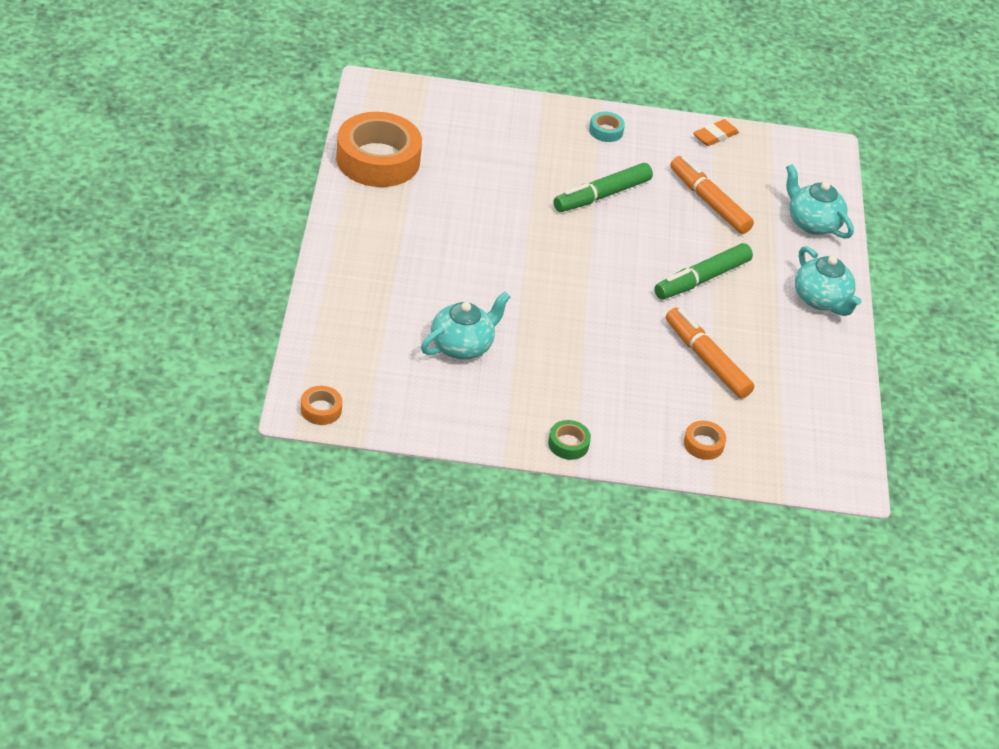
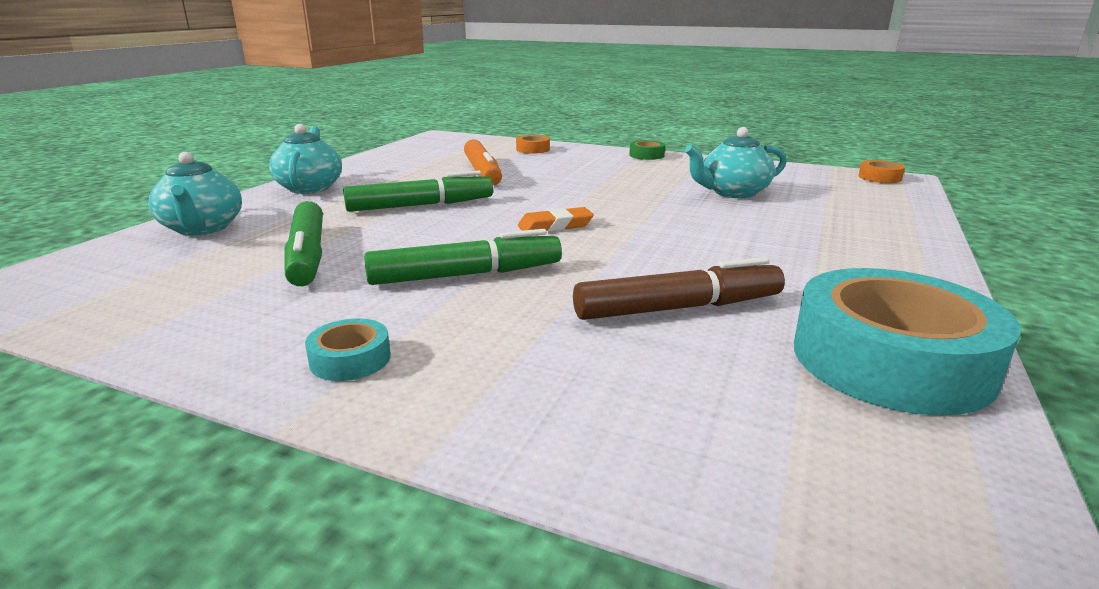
camera: 155 degrees left, 20 degrees down
orange tape [336,112,422,187] -> turquoise tape [794,268,1021,416]
orange marker [670,156,754,234] -> green marker [284,201,323,286]
orange eraser [693,119,739,146] -> orange eraser moved to [518,207,594,232]
none -> brown marker [573,257,785,320]

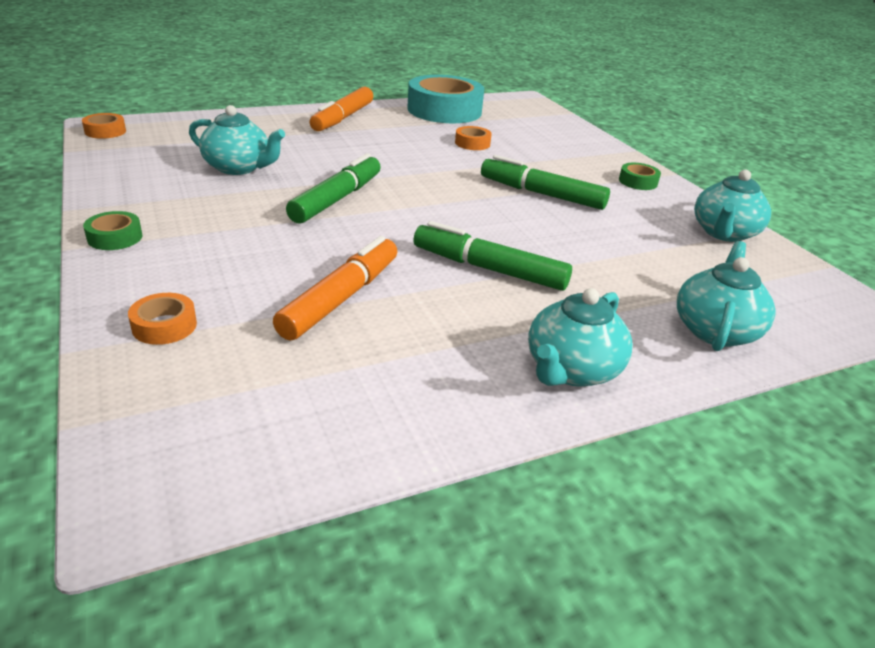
camera: 140 degrees left, 10 degrees up
green marker [284,201,323,286] -> green marker moved to [286,153,381,224]
turquoise tape [305,318,391,381] -> green tape [619,163,661,190]
orange eraser [518,207,594,232] -> none
brown marker [573,257,785,320] -> orange tape [455,126,492,150]
none -> orange marker [310,87,373,131]
none -> turquoise teapot [694,170,771,242]

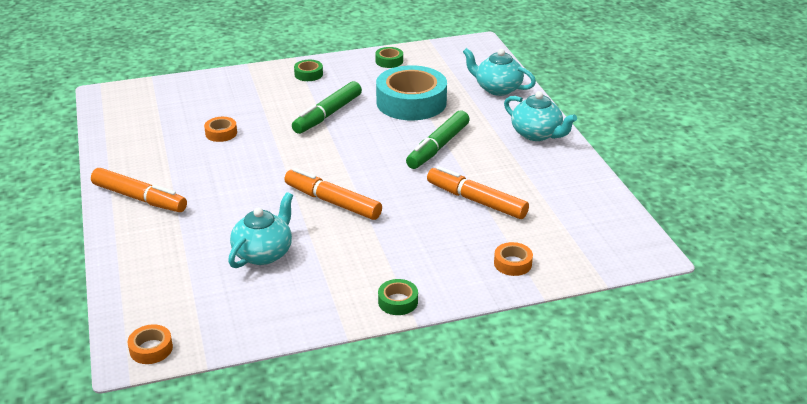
camera: 80 degrees left, 0 degrees up
green marker [286,153,381,224] -> orange marker [284,168,382,220]
turquoise tape [407,75,484,123] -> turquoise tape moved to [376,65,447,120]
turquoise teapot [694,170,771,242] -> green tape [375,47,403,68]

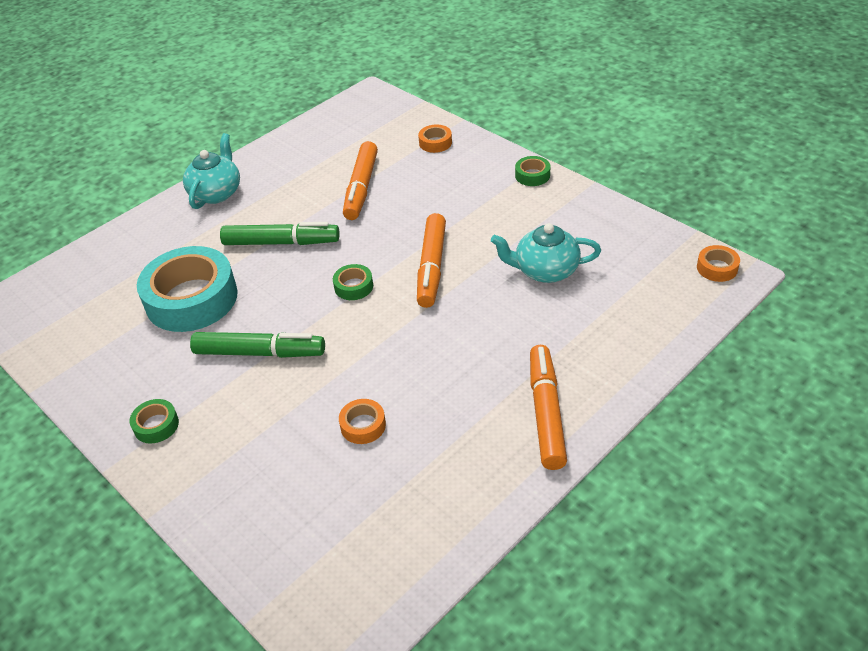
camera: 115 degrees left, 10 degrees up
green tape [375,47,403,68] -> green tape moved to [333,264,373,300]
turquoise teapot [463,48,536,96] -> none

